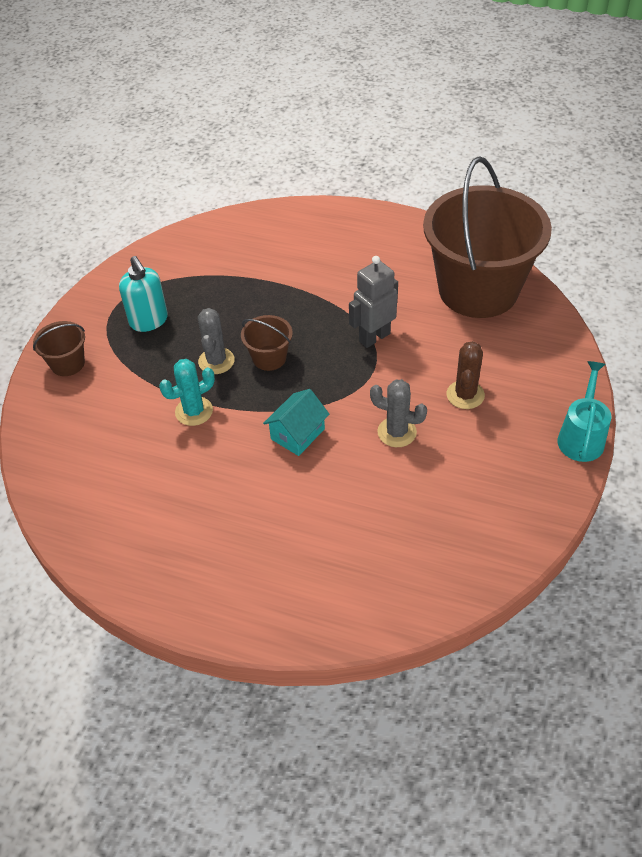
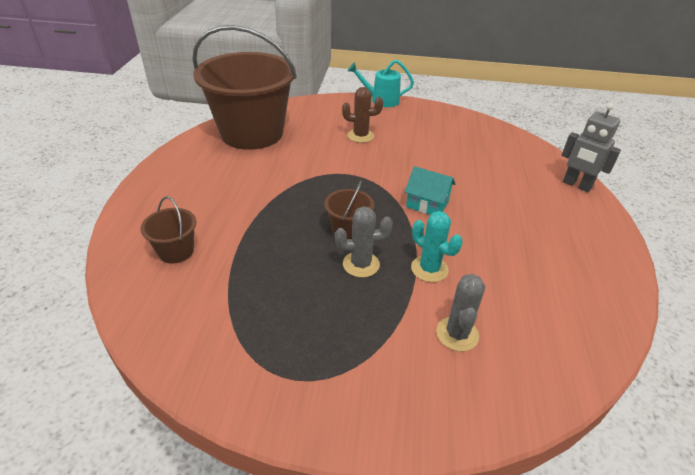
camera: 105 degrees left, 10 degrees down
brown bucket [33,321,85,376] -> brown bucket moved to [140,196,196,263]
turquoise soap dispenser [119,256,168,332] -> none
grey robot [349,256,398,348] -> grey robot moved to [562,103,621,192]
grey cactus [370,379,427,447] -> grey cactus moved to [436,274,485,351]

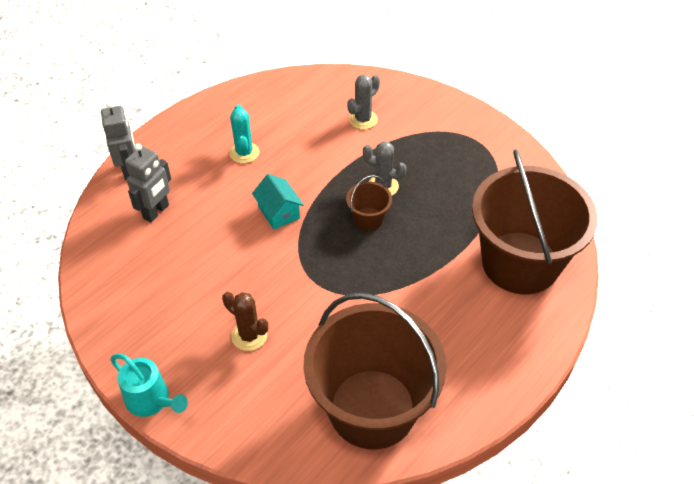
camera: 145 degrees left, 10 degrees up
brown bucket [140,196,196,263] -> brown bucket [472,149,598,294], size x2.47
turquoise cactus [411,211,463,282] -> turquoise cactus moved to [229,105,259,163]
none -> grey robot [125,143,171,223]

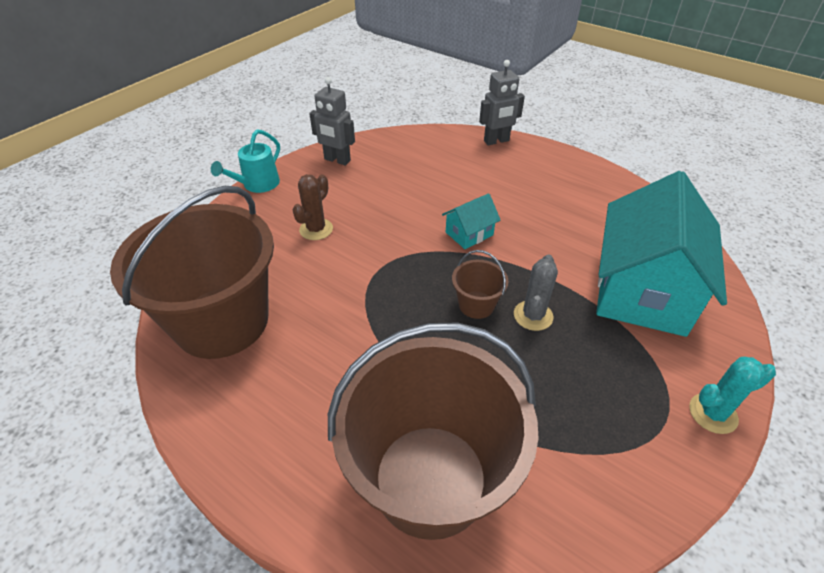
camera: 85 degrees right, 5 degrees down
grey robot [125,143,171,223] -> grey robot moved to [309,77,355,166]
turquoise cactus [229,105,259,163] -> turquoise cactus moved to [689,357,776,434]
grey cactus [347,75,380,129] -> turquoise house [596,171,727,337]

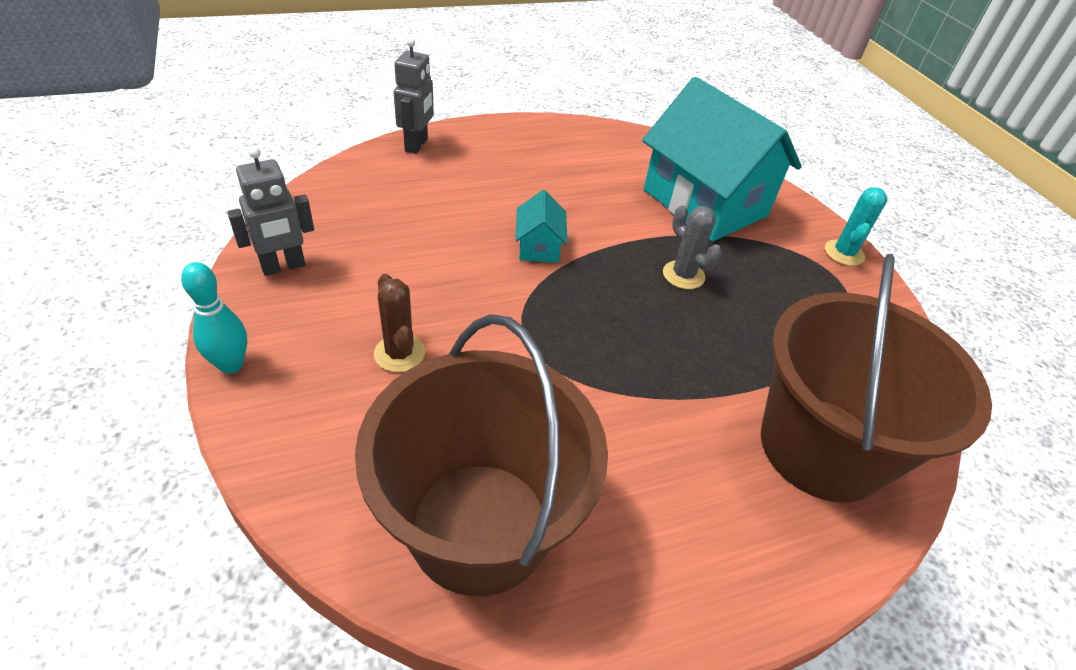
camera: 60 degrees left, 0 degrees up
turquoise watering can [211,129,280,193] -> turquoise bowling pin [181,262,247,374]
brown bucket [452,250,508,319] -> none

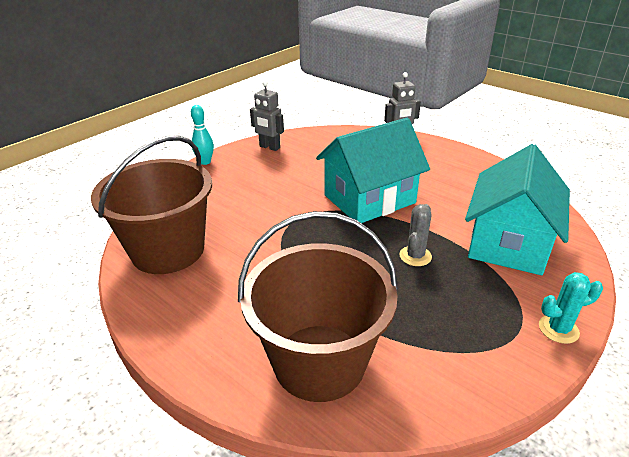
camera: 65 degrees right, 10 degrees down
brown cactus [374,274,425,372] -> none
turquoise house [515,190,567,263] -> turquoise house [316,118,430,223], size x2.37

